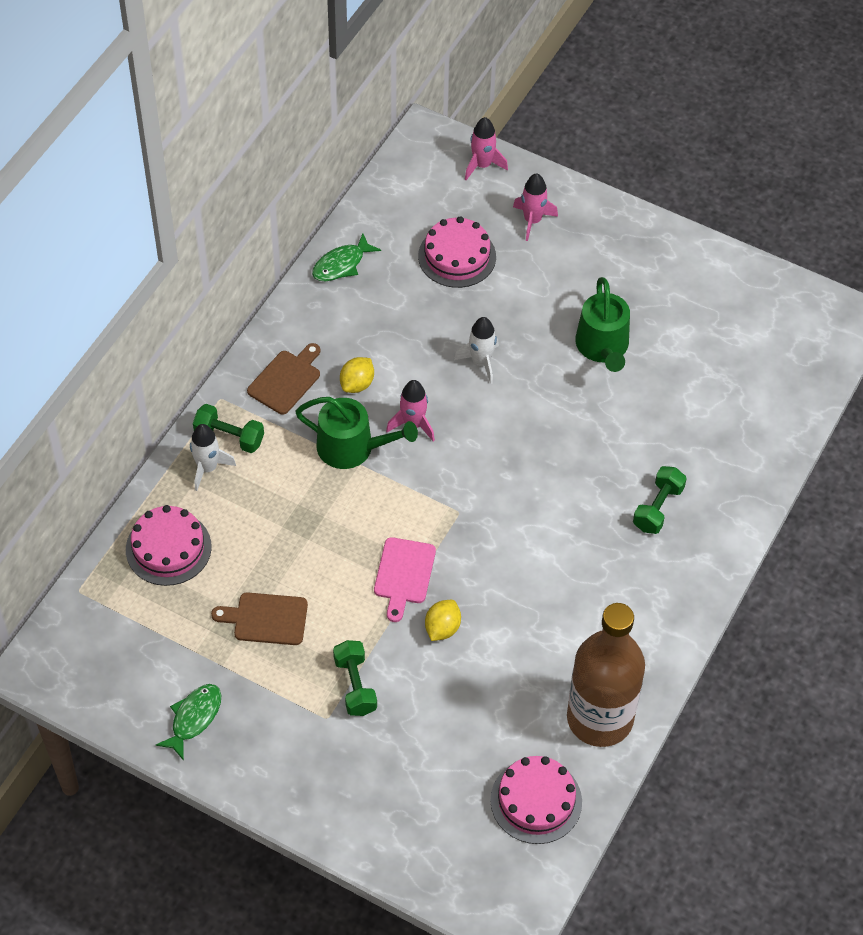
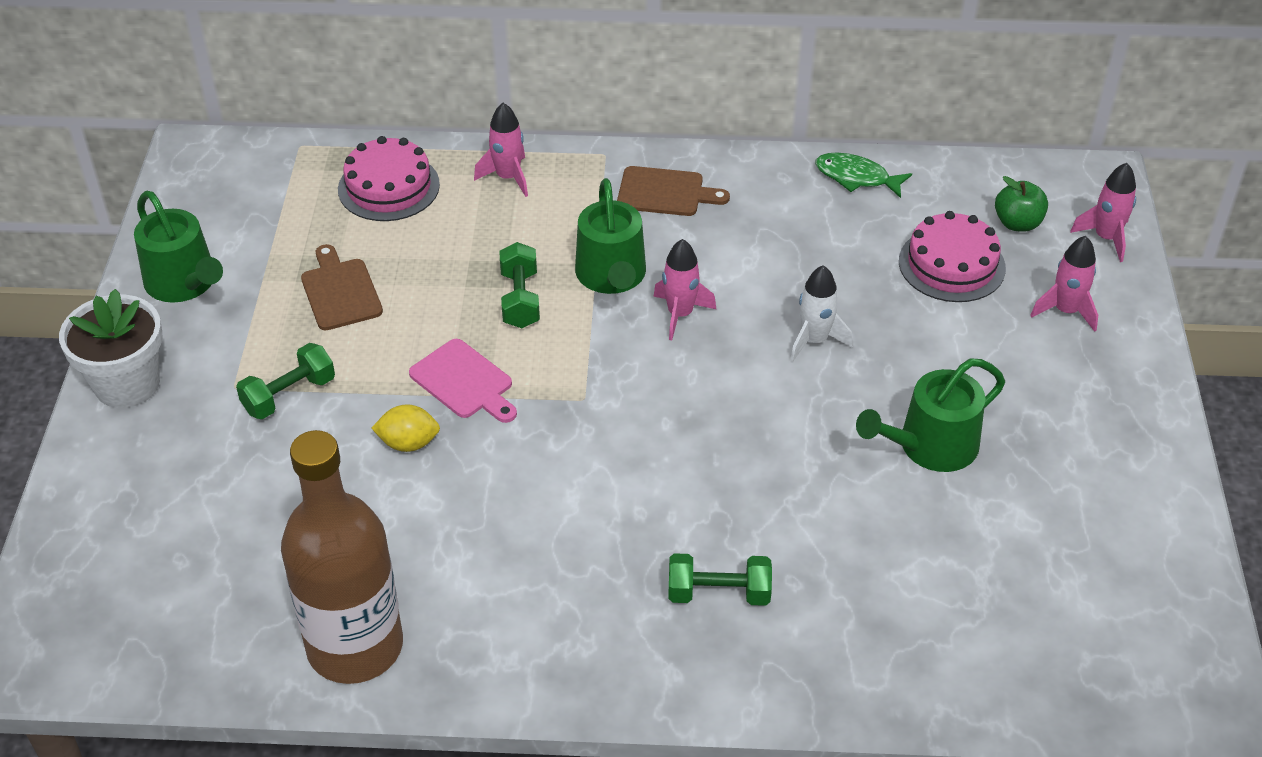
camera: 65 degrees right, 10 degrees down
green fish [156,684,221,761] -> green watering can [134,191,223,303]
white rocket [190,424,236,491] -> pink rocket [474,103,528,197]
green dumbbell [193,404,264,453] -> green dumbbell moved to [499,242,540,328]
yellow lemon [340,357,374,393] -> none
pink cutting board [374,537,436,622] -> pink cutting board turned 120 degrees counterclockwise [409,339,517,423]
pink cake [490,756,582,844] -> none
none -> white flower pot [59,289,163,408]
none -> green apple [995,176,1048,232]

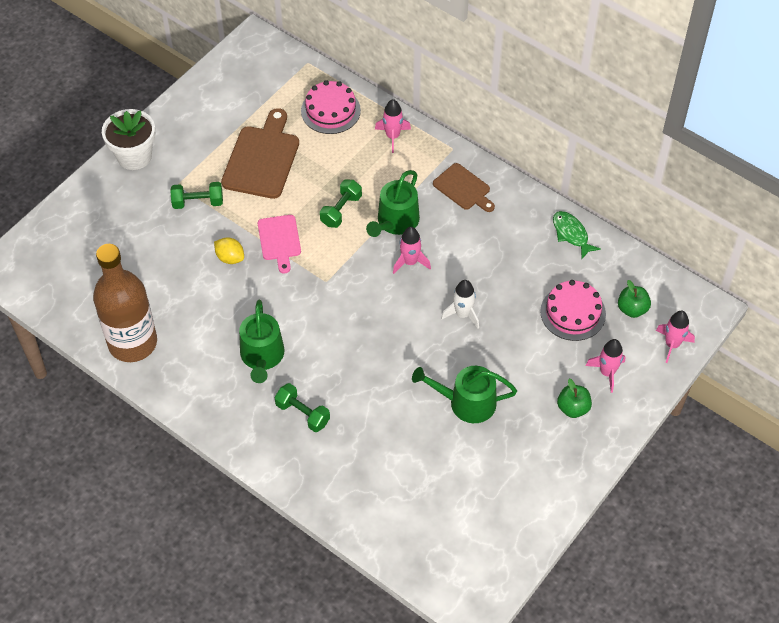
camera: 35 degrees right, 10 degrees up
green watering can [134,191,223,303] -> green watering can moved to [239,300,285,383]
brown cutting board [301,244,383,330] -> brown cutting board [221,108,299,199], size x1.66
none -> green apple [557,379,592,418]

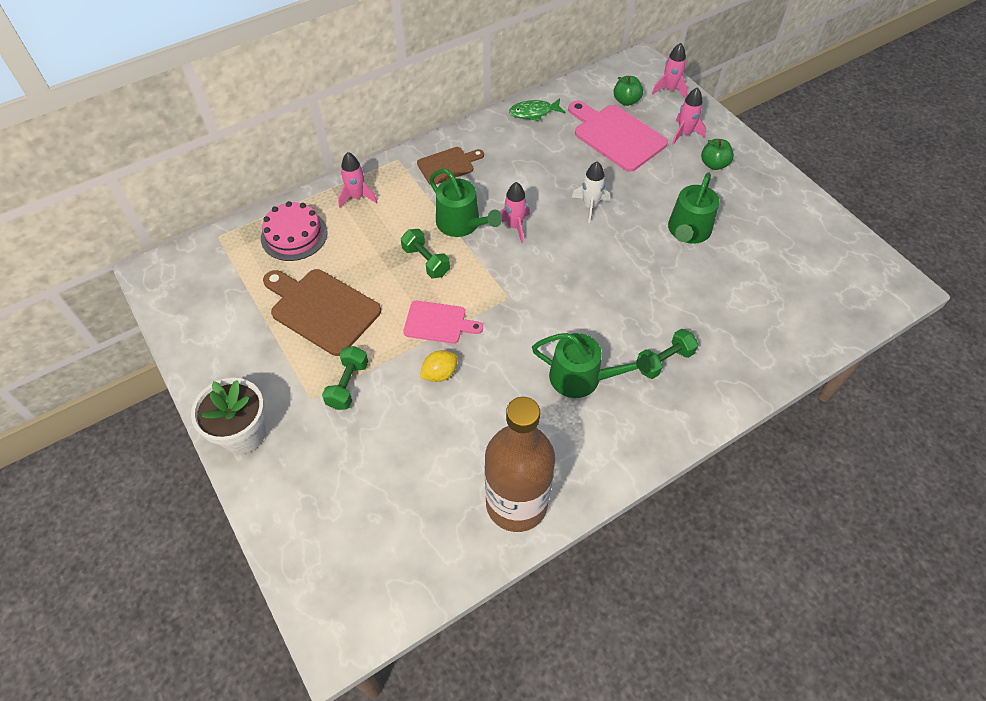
camera: 70 degrees left, 0 degrees up
pink cake [540,280,606,341] -> pink cutting board [568,101,668,172]

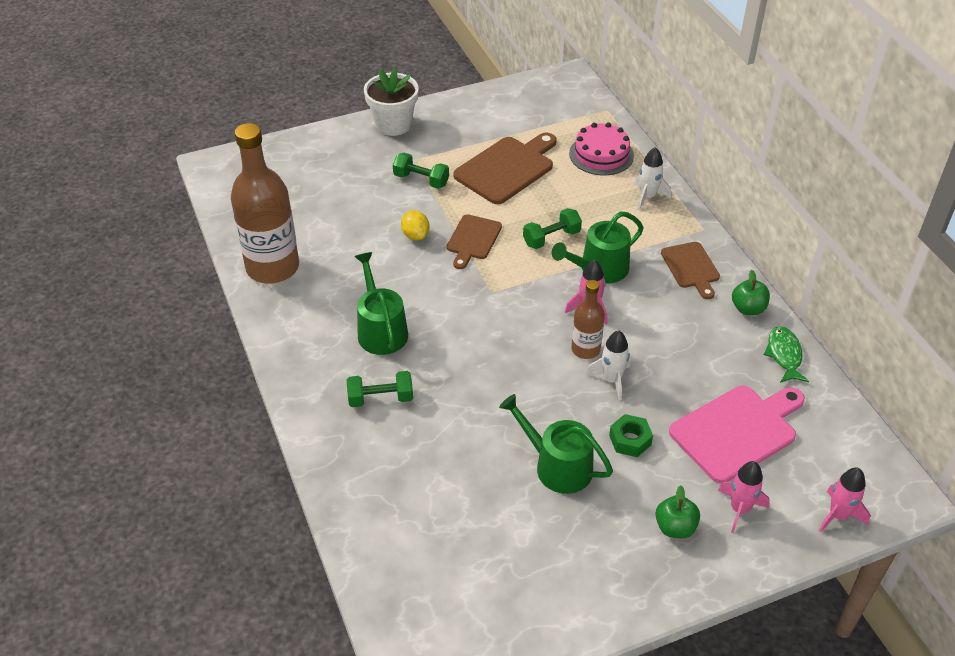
camera: 100 degrees right, 10 degrees down
pink rocket [338,152,377,208] -> white rocket [634,147,671,211]
pink cutting board [403,301,483,344] -> brown cutting board [447,214,502,269]
green watering can [532,333,651,398] -> green watering can turned 135 degrees clockwise [355,252,408,355]
green apple [614,76,643,106] -> green apple moved to [732,270,770,315]
green dumbbell [636,329,698,379] -> green dumbbell turned 75 degrees counterclockwise [347,371,413,407]
none -> brown bottle [572,280,605,359]
none -> green nut [609,414,653,457]

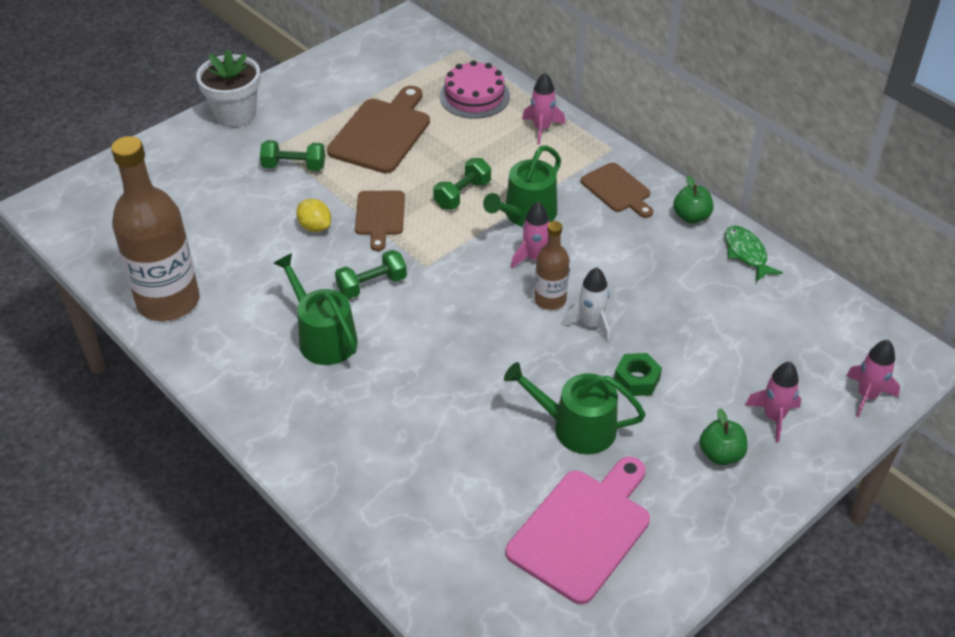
camera: 20 degrees left, 0 degrees up
green dumbbell [347,371,413,407] -> green dumbbell moved to [335,250,407,299]
white rocket [634,147,671,211] -> pink rocket [522,73,565,145]
pink cutting board [669,386,805,483] -> pink cutting board moved to [506,457,650,604]

